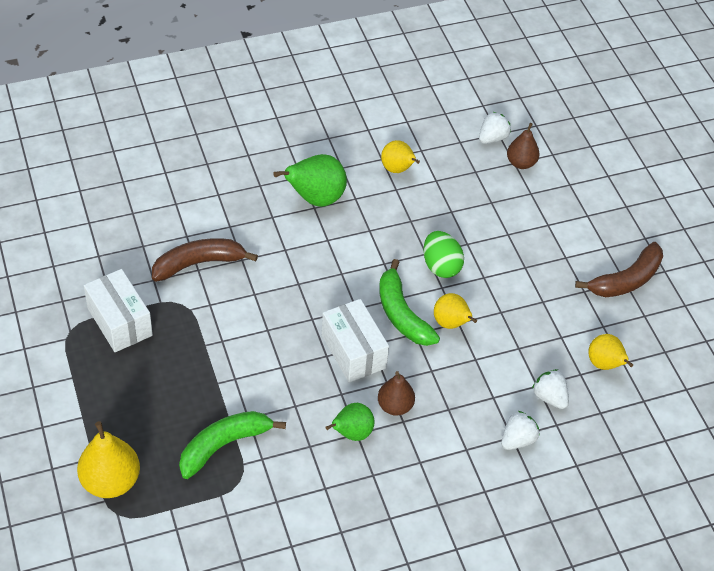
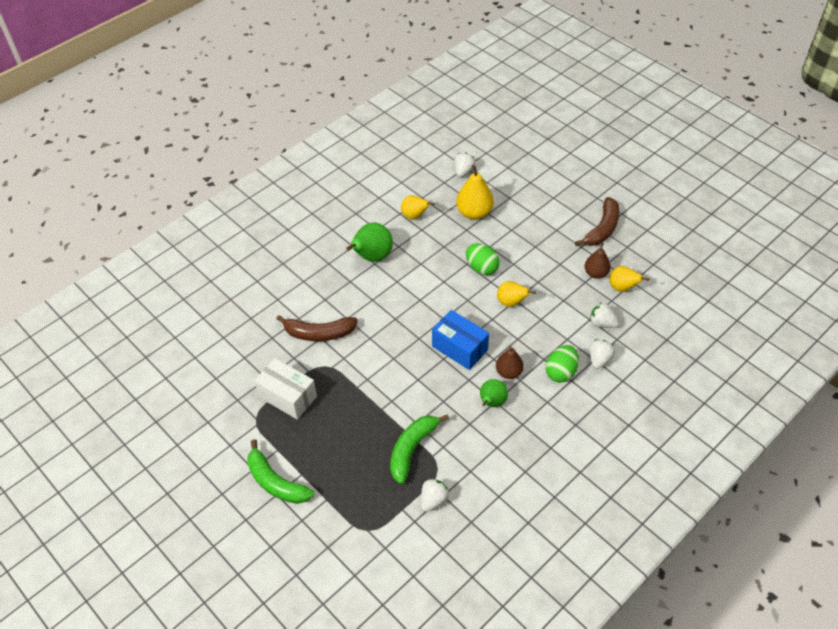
camera: 20 degrees left, 0 degrees up
yellow pear [77,421,140,498] -> yellow pear moved to [456,164,494,220]
brown banana [152,238,258,282] -> brown banana turned 135 degrees counterclockwise [276,315,358,341]
white box [322,299,389,383] -> blue box [432,310,489,370]
green banana [379,259,440,346] -> green banana moved to [247,439,314,504]
brown pear [507,123,540,169] -> brown pear moved to [585,243,611,279]
none -> white strawberry [421,478,449,512]
none -> green egg [545,345,579,383]

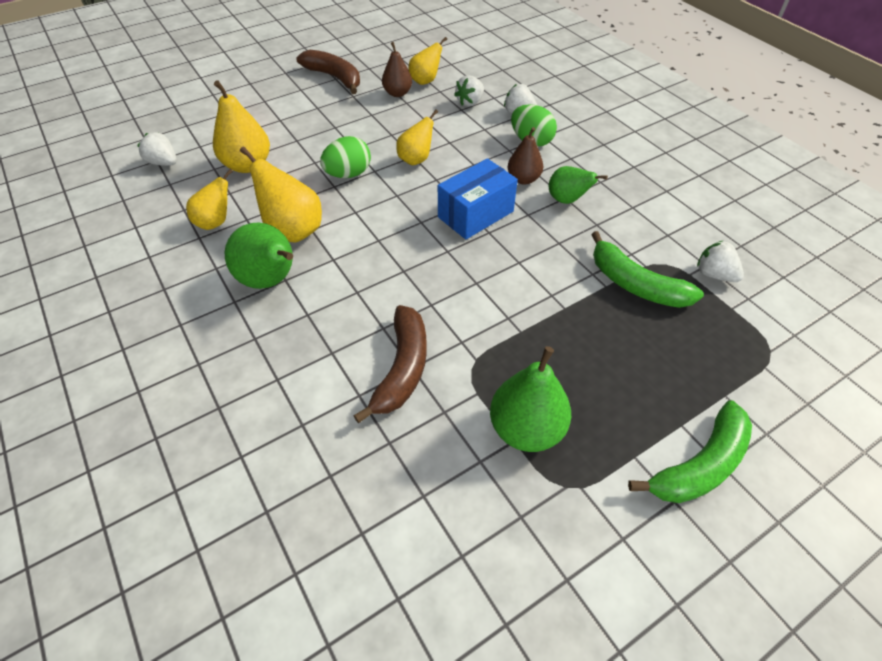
camera: 80 degrees left, 0 degrees up
white box [255,358,317,419] -> green pear [490,346,571,452]
none -> yellow pear [240,146,322,243]

